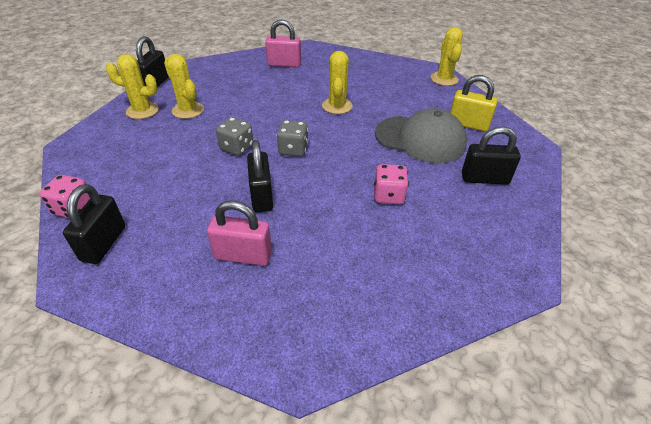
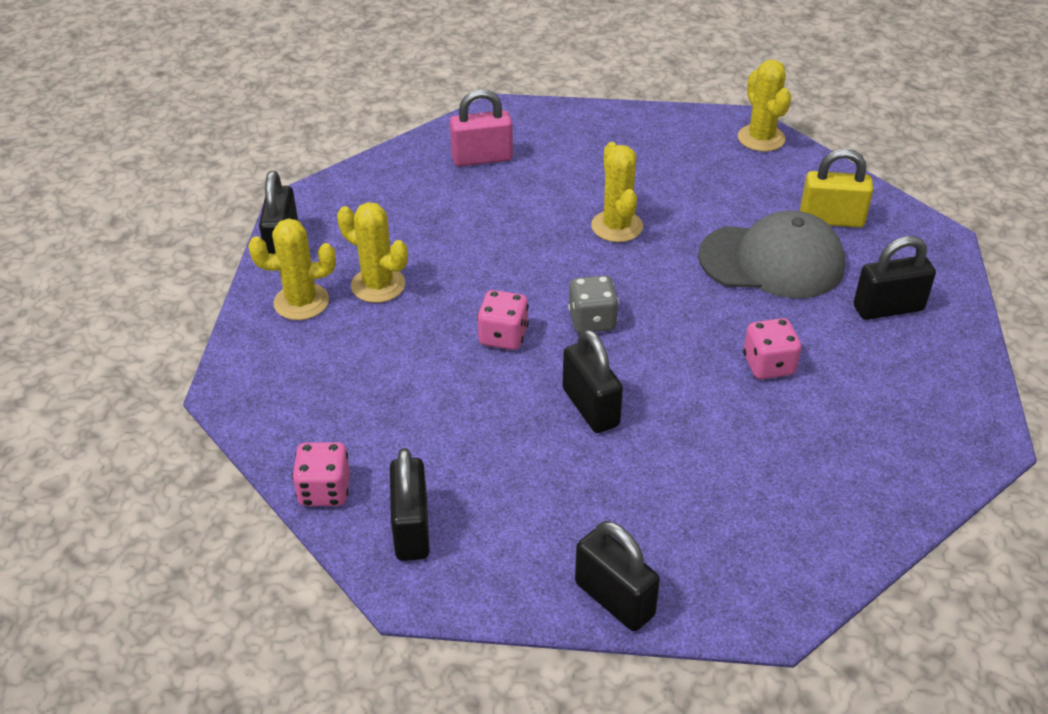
camera: 15 degrees left, 0 degrees up
pink padlock [207,201,272,266] -> none
grey dice [216,117,253,156] -> pink dice [477,290,529,350]
none -> black padlock [575,521,660,631]

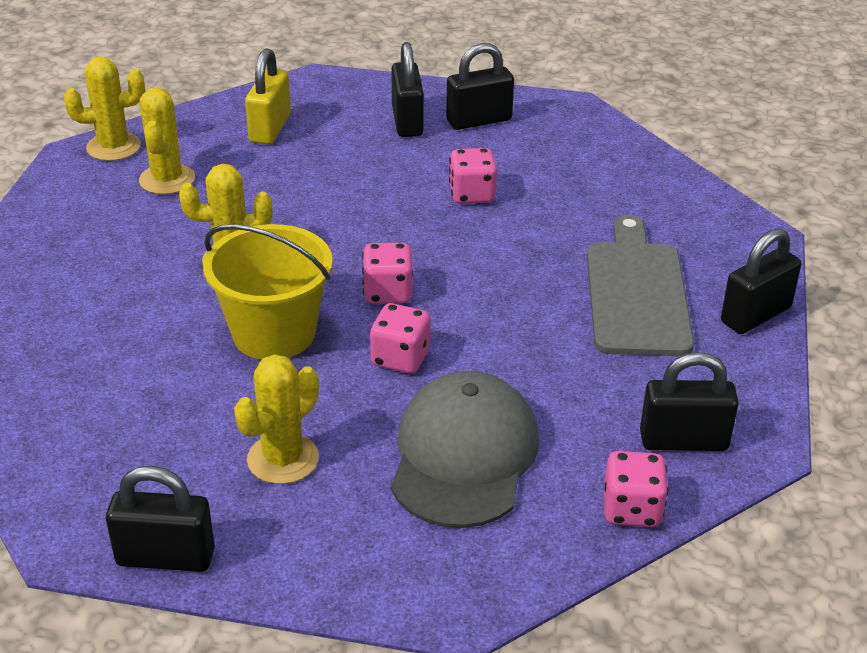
camera: 85 degrees left, 5 degrees down
yellow cactus [248,218,336,320] -> yellow cactus moved to [139,87,195,195]
pink padlock [450,89,513,166] -> none
black padlock [563,329,623,433] -> black padlock moved to [446,43,514,130]
grey dice [568,275,619,333] -> pink dice [362,243,413,304]
grey cap [698,210,845,298] -> grey cap moved to [391,371,539,528]
none -> yellow bucket [203,224,333,360]
none -> grey cutting board [587,215,694,356]

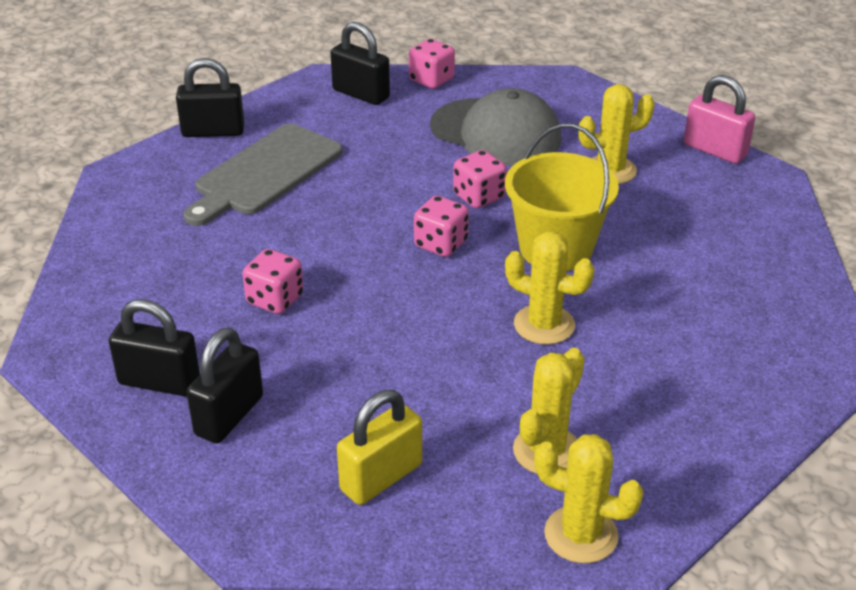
camera: 145 degrees left, 0 degrees up
black padlock [106,466,215,572] -> pink padlock [684,75,755,164]
grey cap [391,371,539,528] -> grey cap turned 105 degrees counterclockwise [430,88,561,166]

